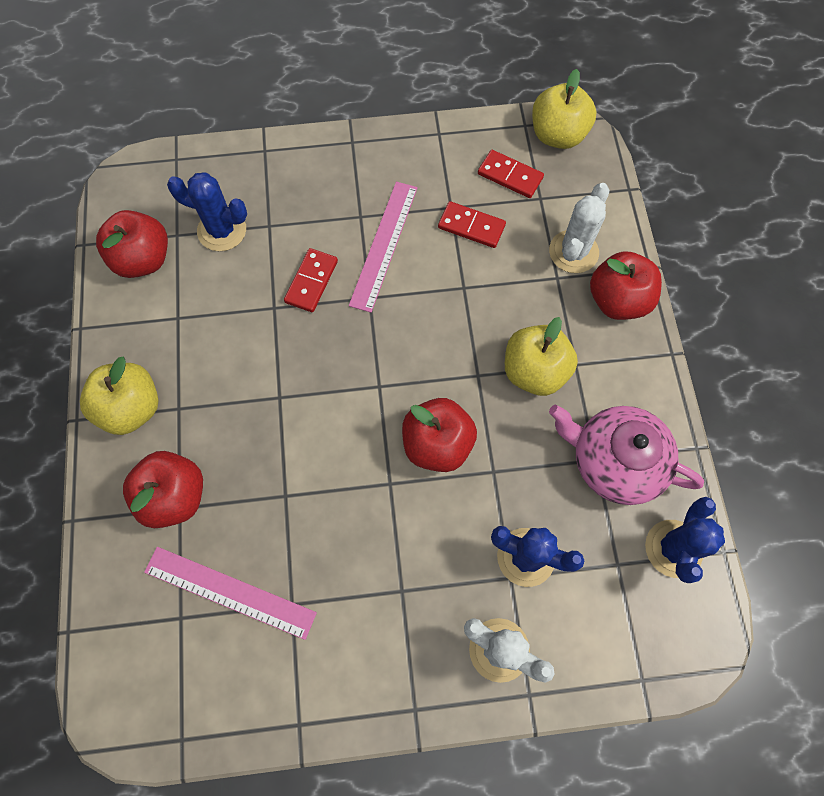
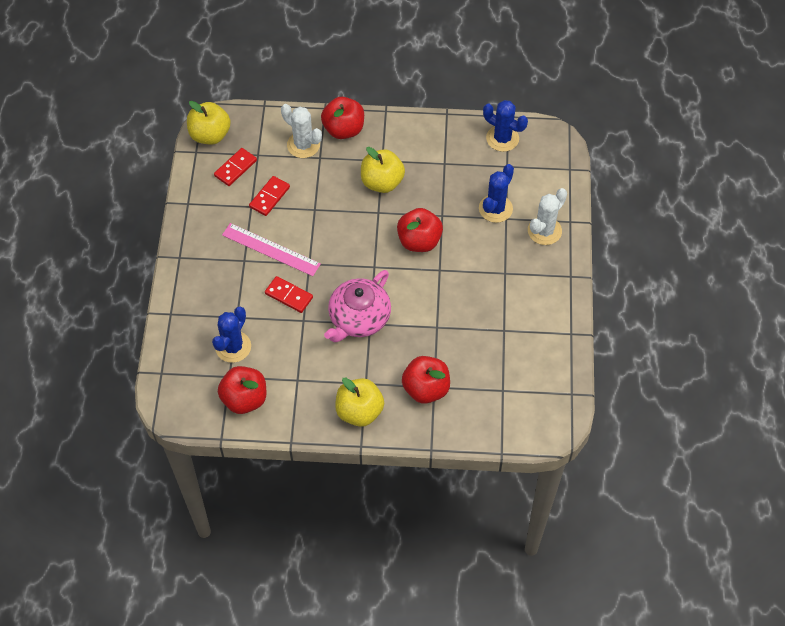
camera: 80 degrees left, 10 degrees down
pink ruler [144,547,317,640] -> none
pink teapot [549,405,704,505] -> pink teapot moved to [324,270,391,342]

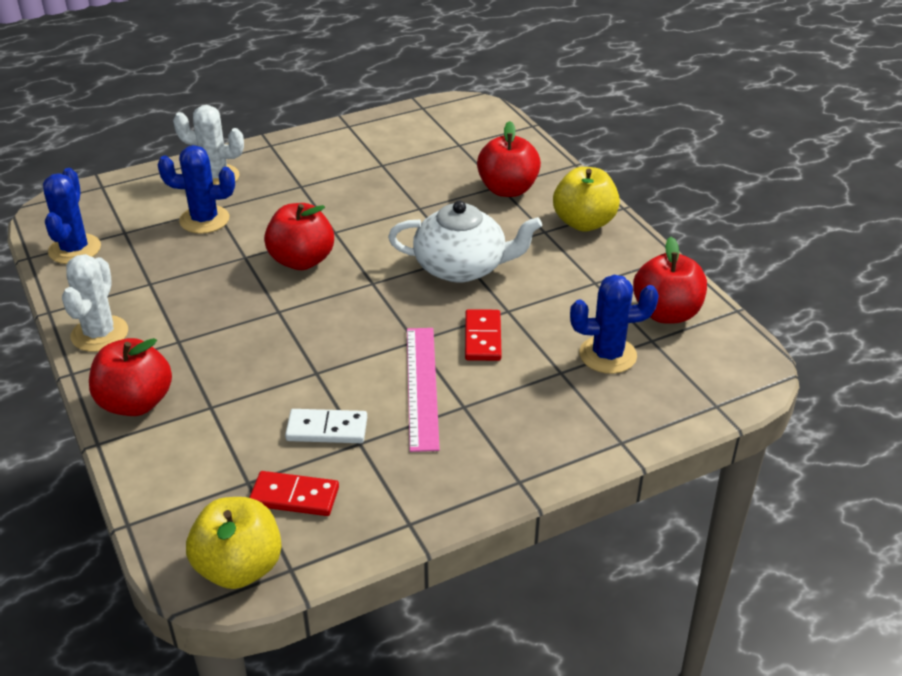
camera: 120 degrees left, 20 degrees down
red domino [249,176,290,216] -> white domino [285,409,367,443]
white cactus [281,104,322,158] -> white cactus moved to [62,254,128,352]
pink teapot [324,270,391,342] -> white teapot [388,201,542,282]
yellow apple [361,147,405,193] -> none

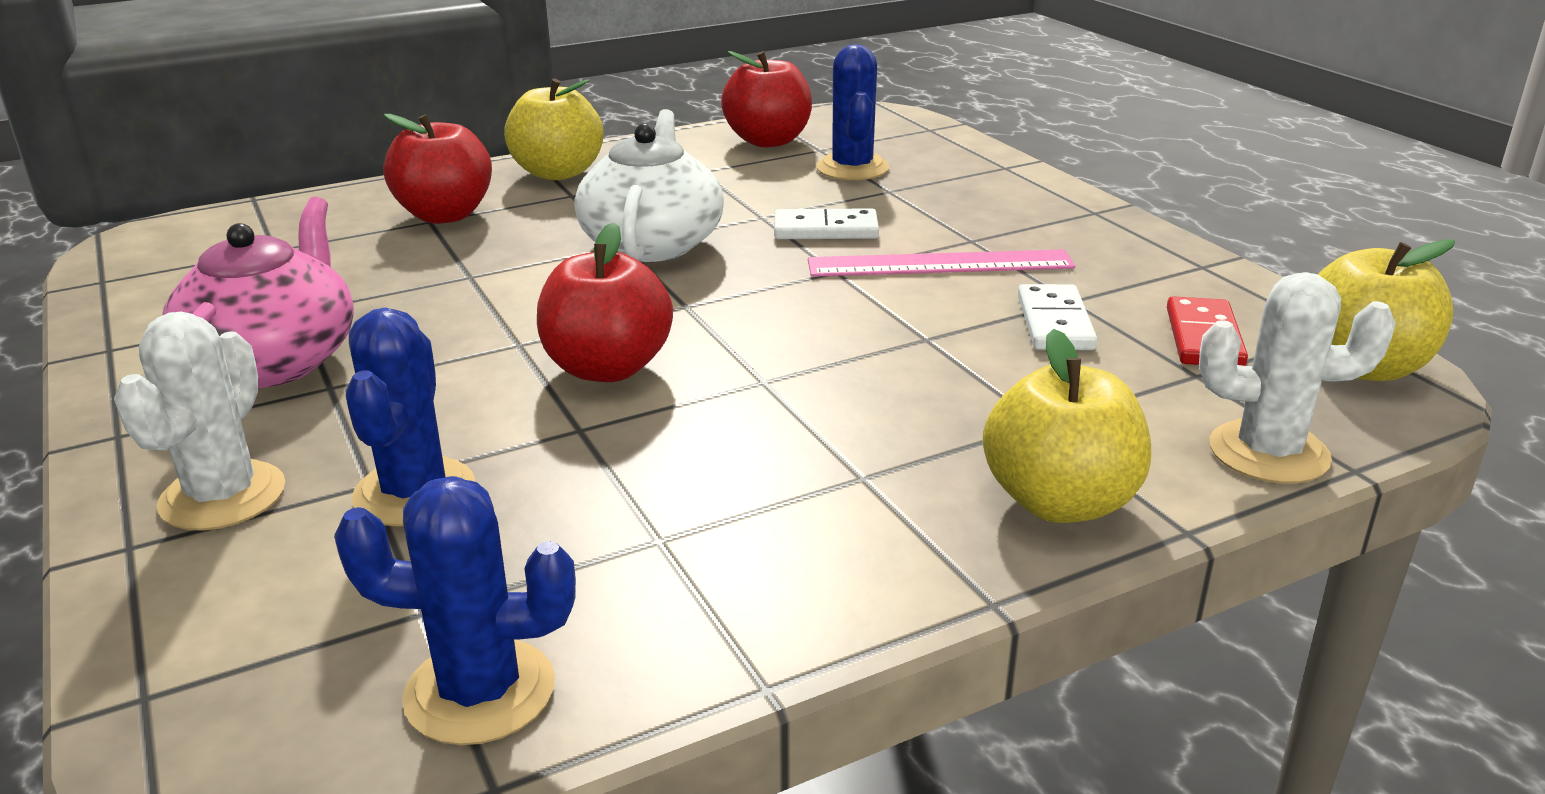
camera: 90 degrees left, 10 degrees down
white cactus [62,254,128,352] -> white cactus moved to [1199,272,1396,484]
red apple [89,338,172,416] -> yellow apple [983,329,1151,523]
red domino [465,309,502,361] -> white domino [774,209,879,239]
none -> pink teapot [162,197,354,388]

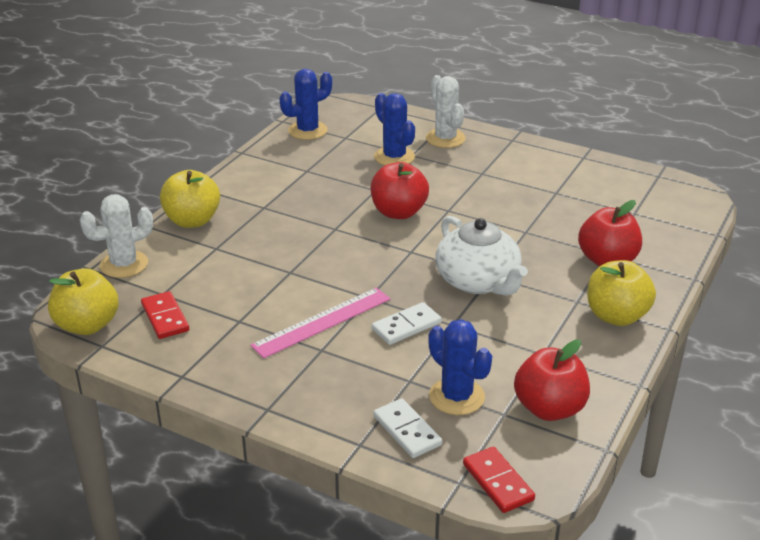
camera: 145 degrees right, 5 degrees up
pink teapot [162,197,354,388] -> none
white domino [1018,284,1097,350] -> white domino moved to [374,398,442,458]
none -> red domino [463,447,535,513]

